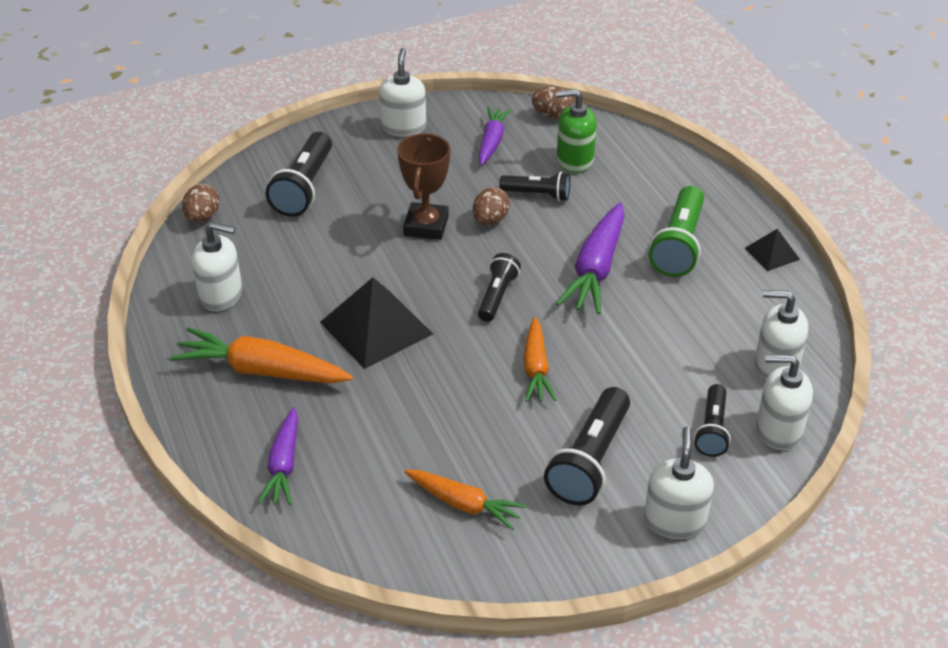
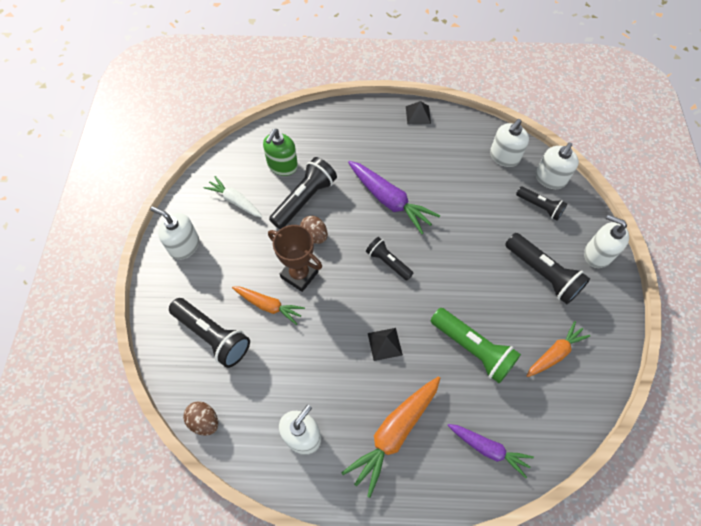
camera: 65 degrees left, 20 degrees up
black pyramid [320,277,433,369] -> black pyramid [368,328,403,361], size x0.51
purple carrot [479,107,511,165] -> white carrot [203,176,263,218]
black flashlight [499,172,570,201] -> black flashlight [269,157,337,229], size x1.63
orange carrot [523,317,556,402] -> orange carrot moved to [232,286,305,325]
brown egg [532,86,574,119] -> none
green flashlight [649,186,704,277] -> green flashlight moved to [431,308,521,383]

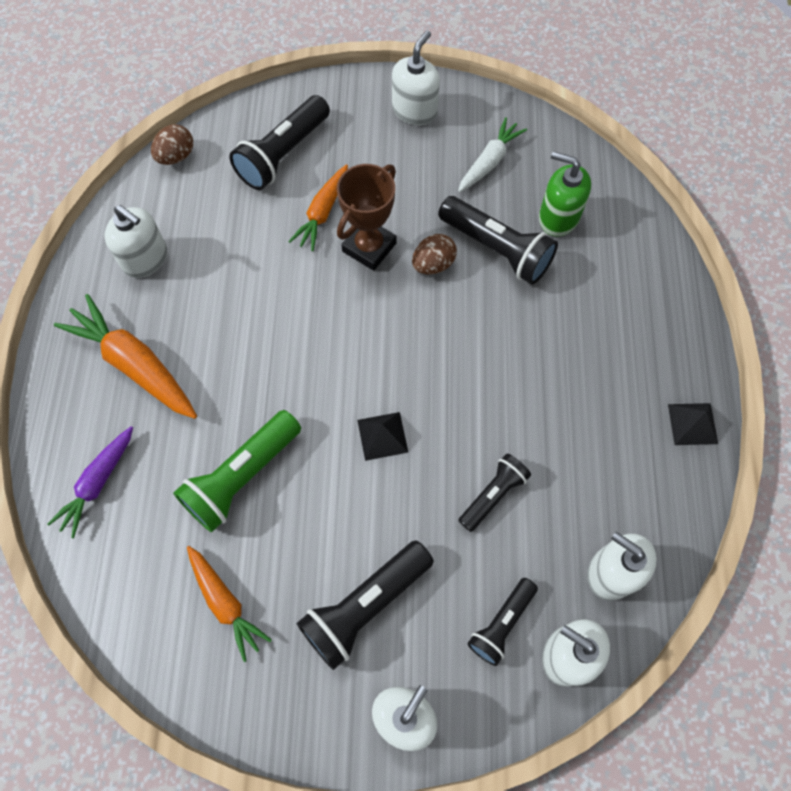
camera: 90 degrees right, 5 degrees up
purple carrot [348,161,440,234] -> none
black flashlight [366,237,413,281] -> black flashlight moved to [458,454,531,532]
black pyramid [368,328,403,361] -> black pyramid moved to [357,412,408,461]

